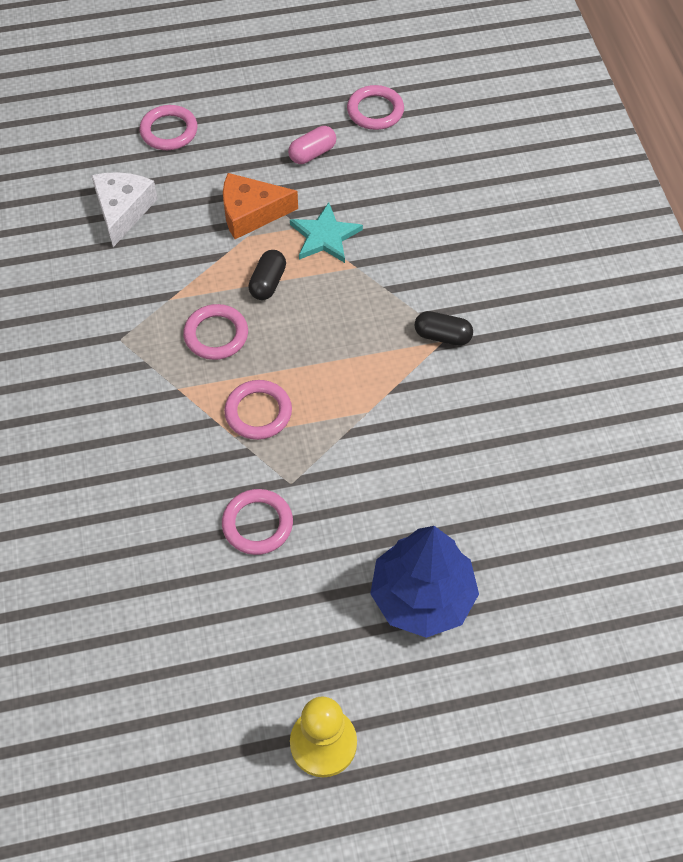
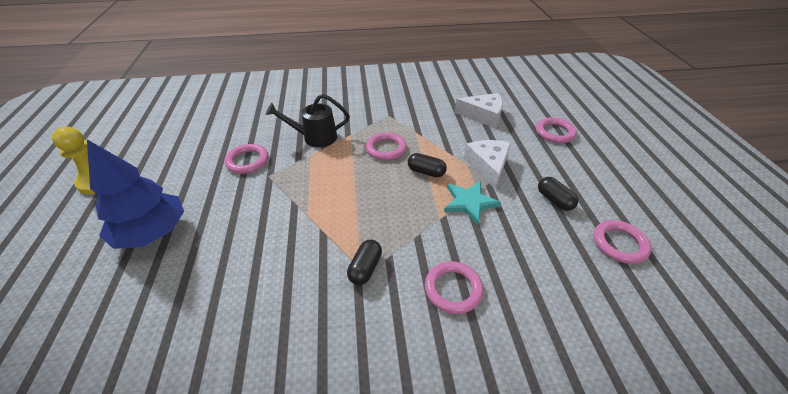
camera: 95 degrees right, 15 degrees down
orange cheese [223,173,298,239] -> white cheese [464,140,511,190]
pink ring [224,380,292,440] -> pink ring moved to [425,261,483,314]
pink capsule [288,126,336,164] -> black capsule [538,177,578,211]
none -> black watering can [266,94,350,147]

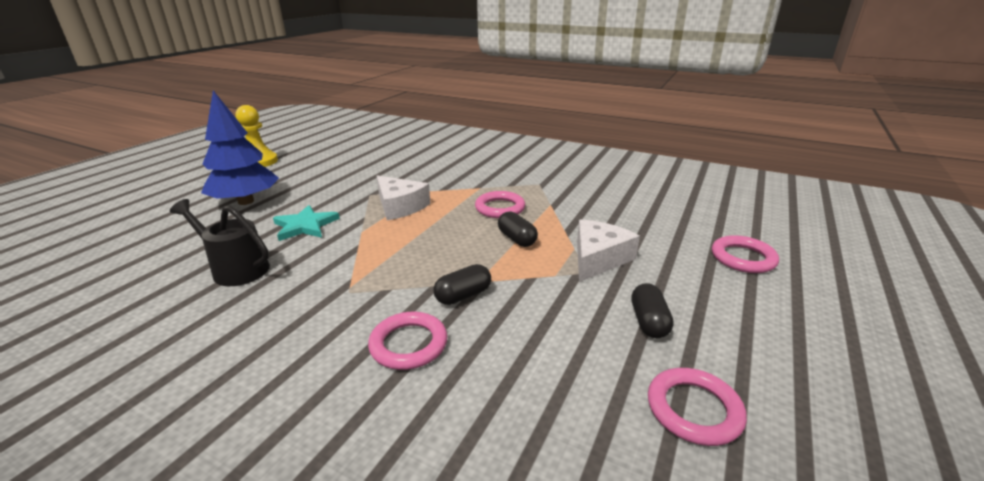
camera: 35 degrees right, 15 degrees down
pink ring [224,144,269,174] -> none
black watering can [266,94,350,147] -> black watering can moved to [170,199,270,286]
black capsule [347,240,382,285] -> black capsule moved to [434,264,491,305]
turquoise star [444,181,501,224] -> turquoise star moved to [273,205,340,241]
white cheese [455,93,503,128] -> white cheese moved to [377,175,431,220]

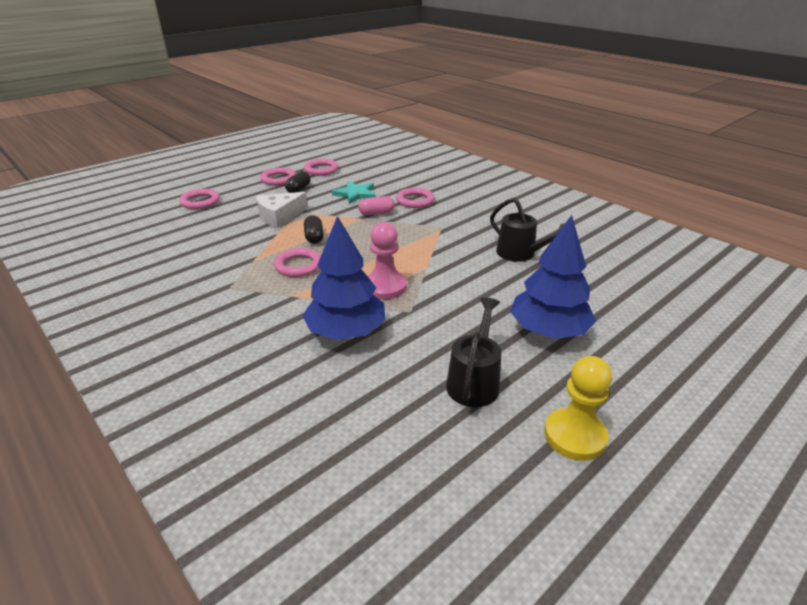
camera: 160 degrees left, 5 degrees up
turquoise star [273,205,340,241] -> turquoise star moved to [332,181,376,204]
white cheese [377,175,431,220] -> pink pawn [367,222,407,299]
black capsule [434,264,491,305] -> pink capsule [358,196,395,216]
none -> pink ring [260,167,296,186]
none -> blue tree [302,216,386,340]
none -> black watering can [446,297,502,407]

